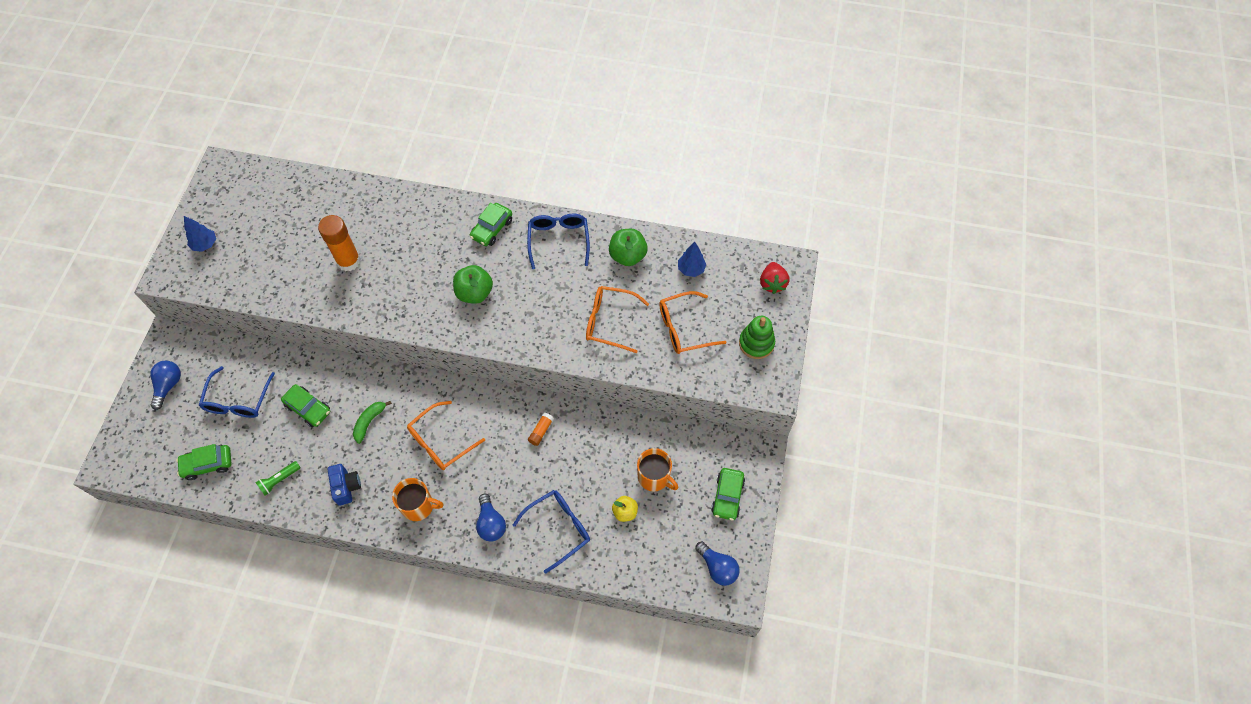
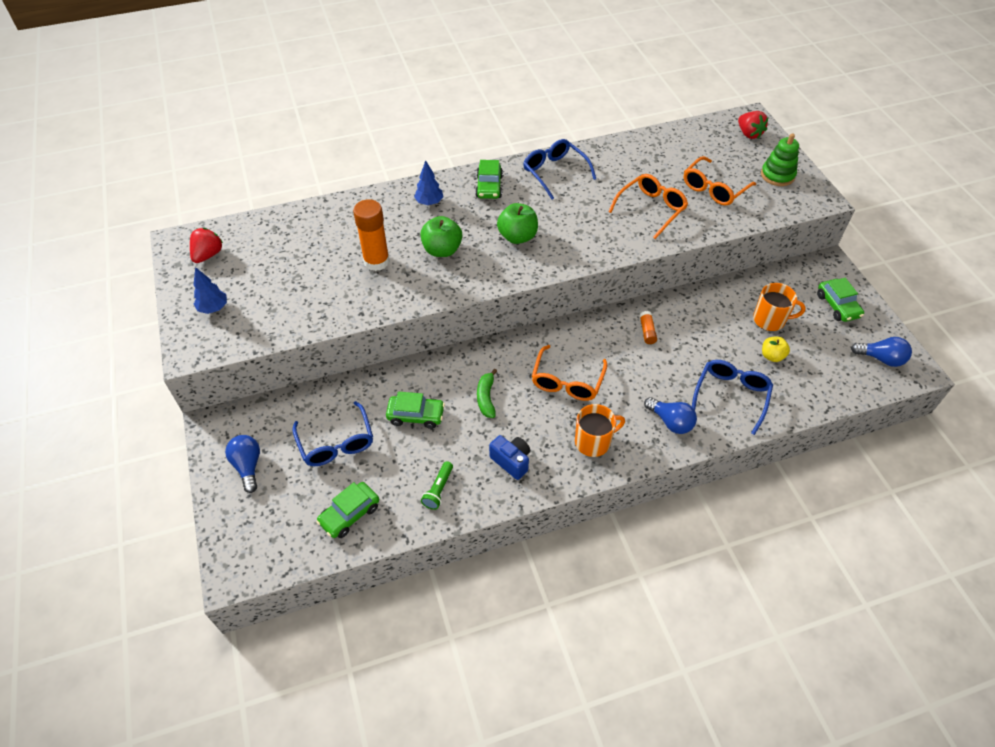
camera: 30 degrees left, 10 degrees down
orange glasses [586,286,649,353] -> orange glasses turned 150 degrees clockwise [608,174,688,239]
green apple [609,229,648,266] -> green apple moved to [420,216,462,257]
blue tree [678,241,706,277] -> blue tree moved to [414,160,443,205]
none -> red strawberry [190,228,223,263]

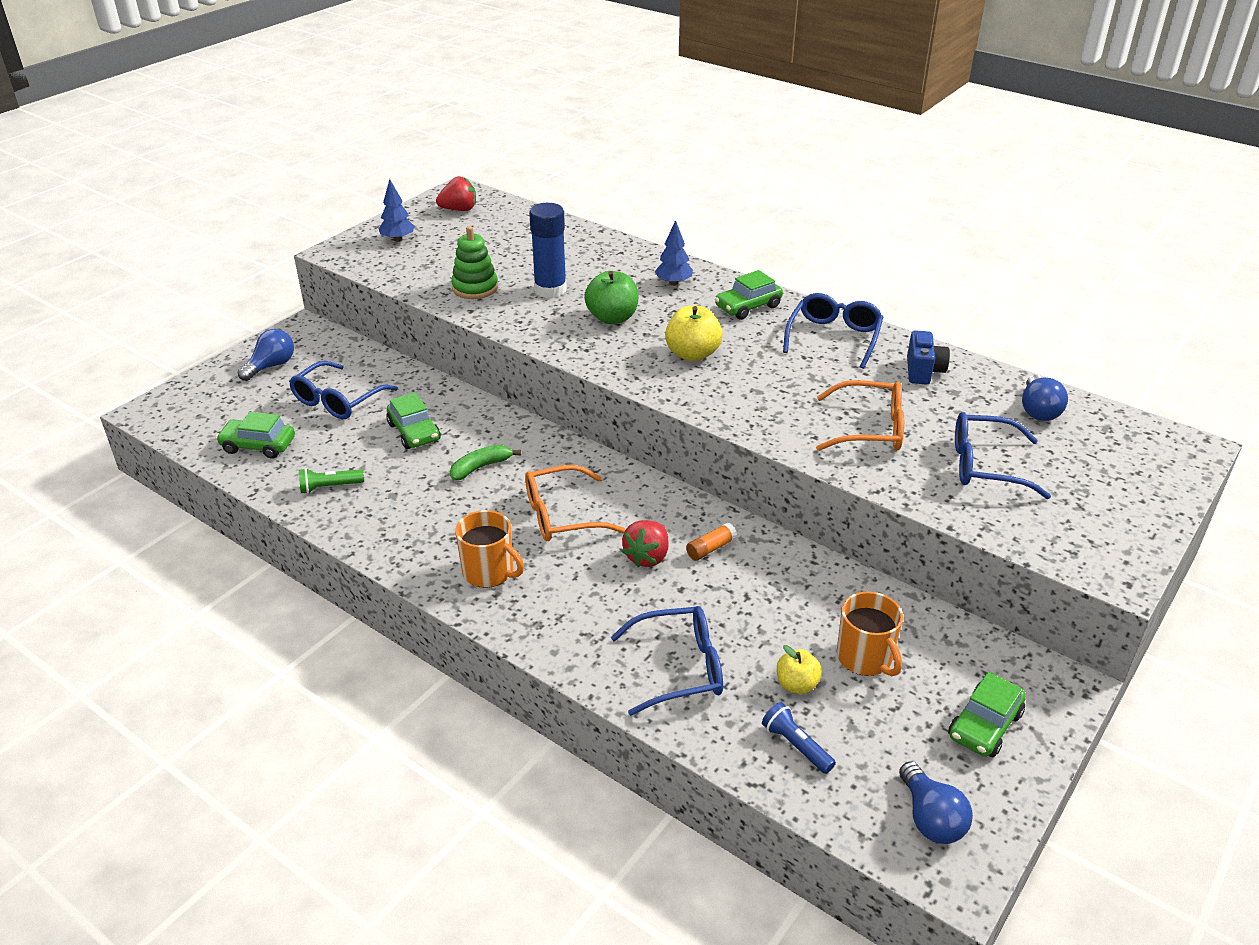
camera: 55 degrees right, 15 degrees down
orange glue stick [353,199,390,271] -> blue glue stick [529,203,567,298]
blue camera [489,435,530,480] -> blue camera moved to [907,330,950,385]
green apple [497,203,538,244] -> yellow apple [665,306,723,361]
blue light bulb [644,397,697,434] -> blue light bulb moved to [1022,375,1068,421]
orange glasses [684,156,756,206] -> blue glasses [955,412,1051,499]
red strawberry [738,111,768,139] -> red strawberry moved to [622,520,668,567]
green stacking toy [761,133,799,186] -> green stacking toy moved to [451,226,498,299]
none -> blue flashlight [762,702,836,774]

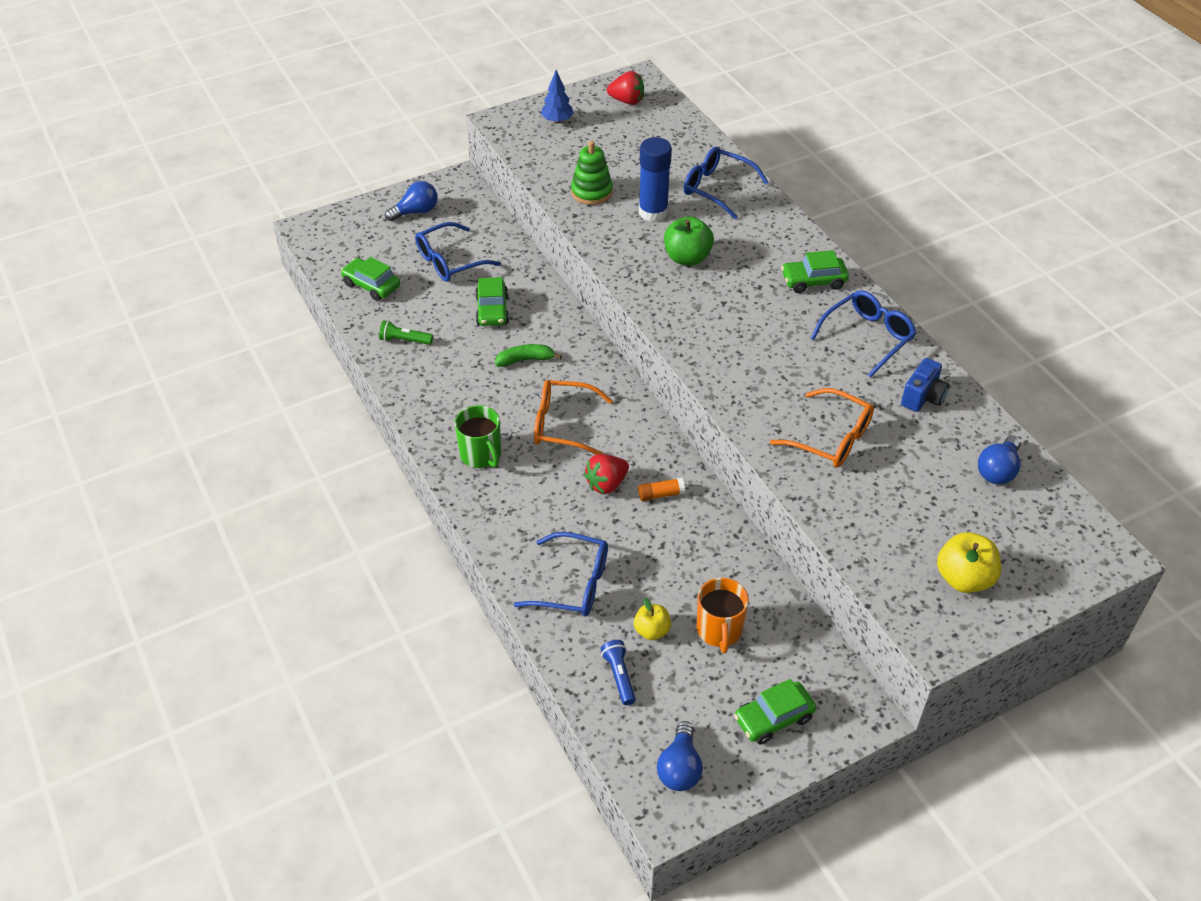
camera: 25 degrees right, 10 degrees up
orange mug [455,510,524,588] -> green mug [454,405,501,468]
blue tree [655,220,693,286] -> none
yellow apple [665,306,723,361] -> yellow apple moved to [937,532,1001,593]
blue glasses [955,412,1051,499] -> blue glasses moved to [683,147,769,219]

